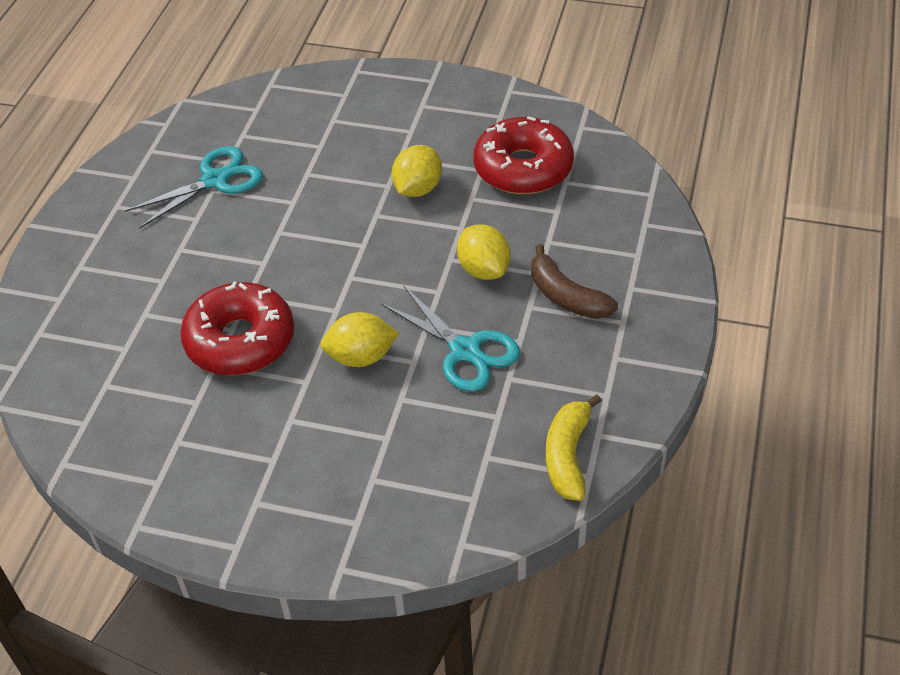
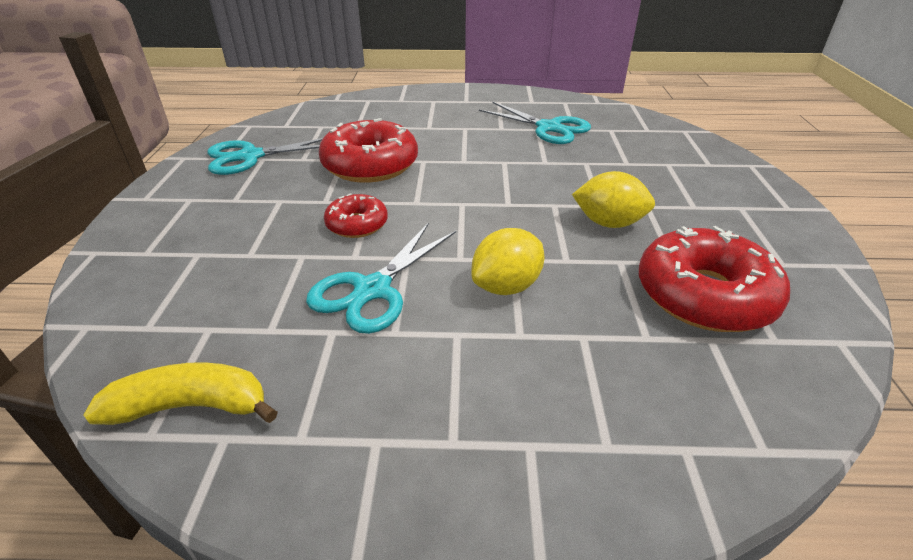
camera: 75 degrees right, 10 degrees down
yellow lemon [321,312,399,367] -> red donut [324,193,388,238]
brown banana [531,244,618,319] -> none
none -> turquoise scissors [207,138,323,175]

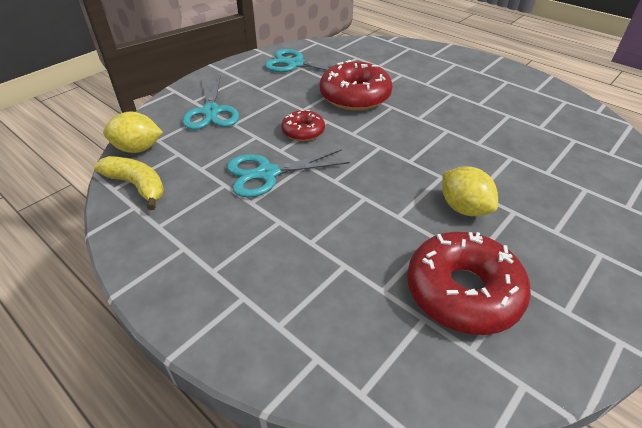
camera: 40 degrees right, 5 degrees up
yellow lemon [471,228,545,295] -> yellow lemon moved to [103,112,163,153]
turquoise scissors [479,102,591,144] -> turquoise scissors moved to [183,75,239,130]

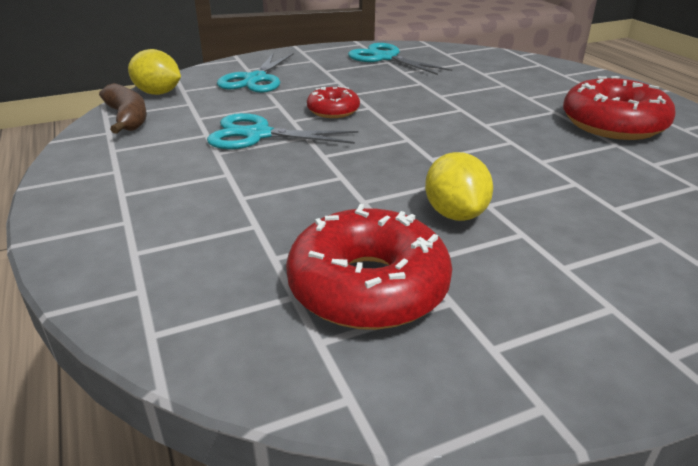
camera: 25 degrees right, 10 degrees down
yellow banana [94,156,164,210] -> brown banana [99,83,147,134]
red donut [320,60,393,111] -> red donut moved to [563,76,676,140]

